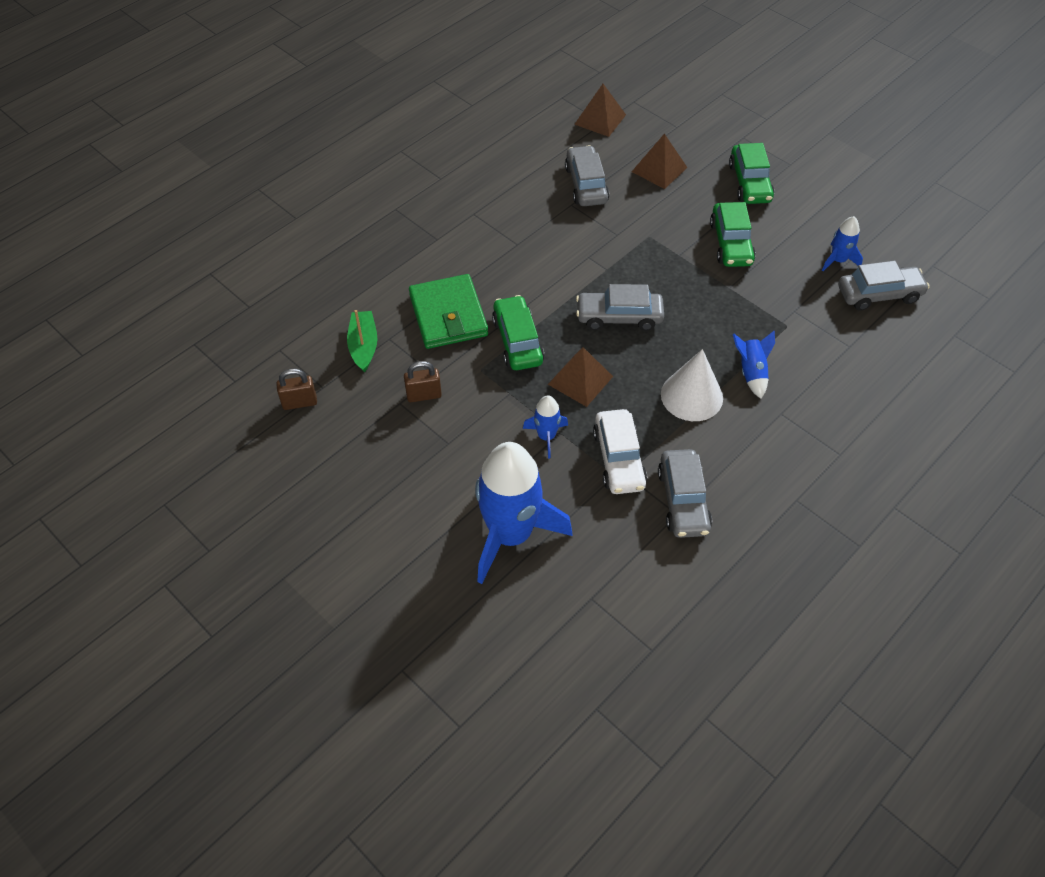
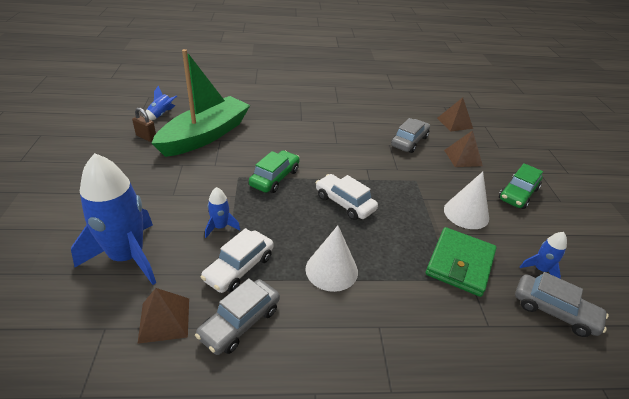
camera: 40 degrees right, 15 degrees down
green boat [347,310,377,372] -> green boat [152,49,250,157], size x2.33
brown padlock [404,361,442,402] -> none
green wallet [409,274,488,349] -> green wallet moved to [426,227,496,297]
brown pyramid [548,347,613,407] -> brown pyramid moved to [137,288,189,344]
grey car [576,284,664,331] -> white car [316,174,378,220]
green car [710,202,756,267] -> white cone [444,172,489,229]
blue rocket [733,331,775,399] -> blue rocket moved to [144,85,177,121]

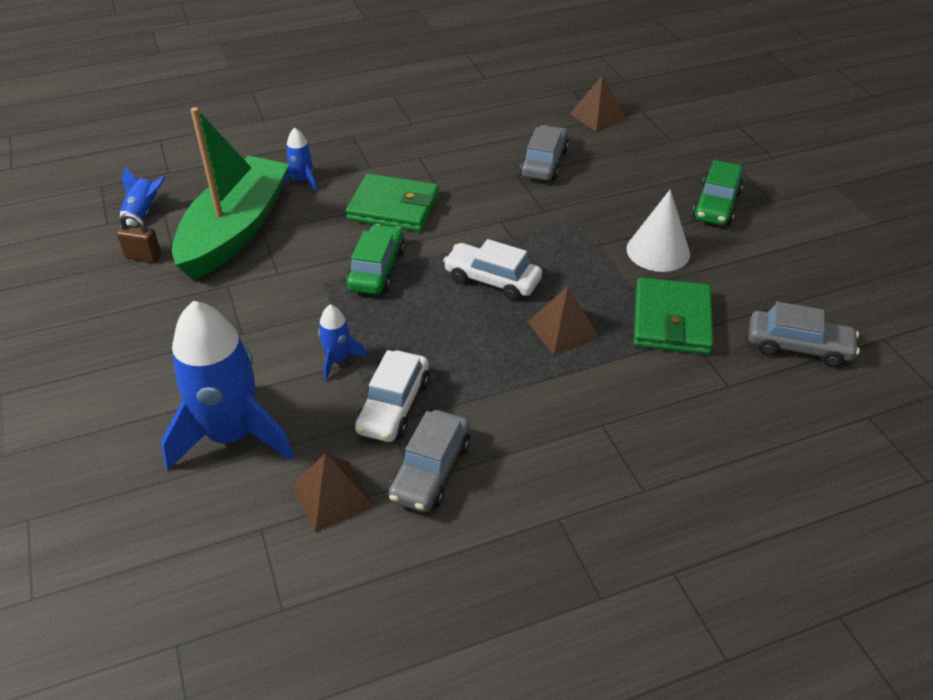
camera: 15 degrees left, 5 degrees up
white cone [306,225,358,292] -> none
brown pyramid [444,130,483,167] -> brown pyramid moved to [527,286,600,355]
blue rocket [520,232,567,278] -> blue rocket moved to [284,128,317,191]
none -> green wallet [346,174,439,232]

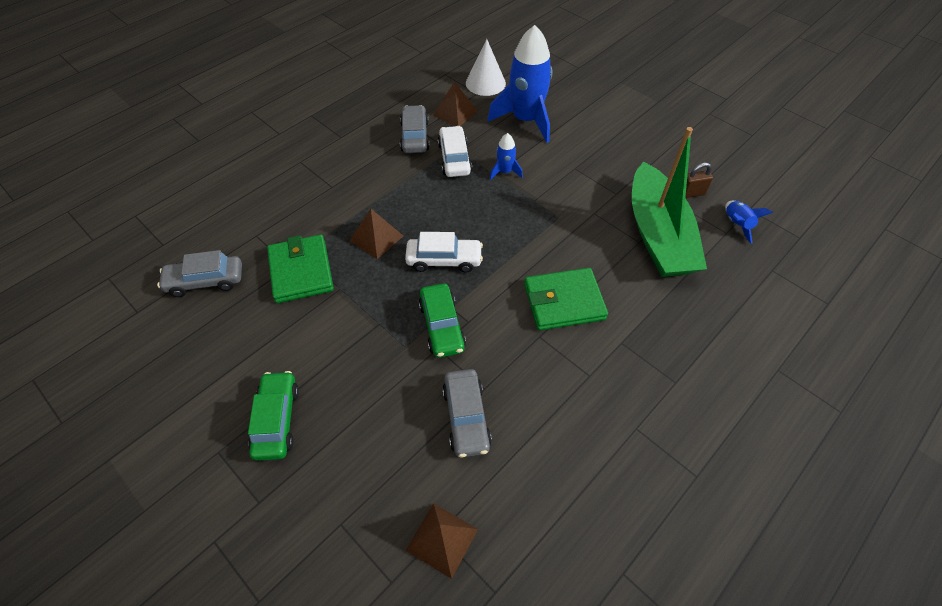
camera: 155 degrees right, 10 degrees up
blue rocket [284,128,317,191] -> none
green car [346,224,405,295] -> green car moved to [418,283,466,358]
white cone [626,190,690,272] -> white cone moved to [466,39,506,96]

